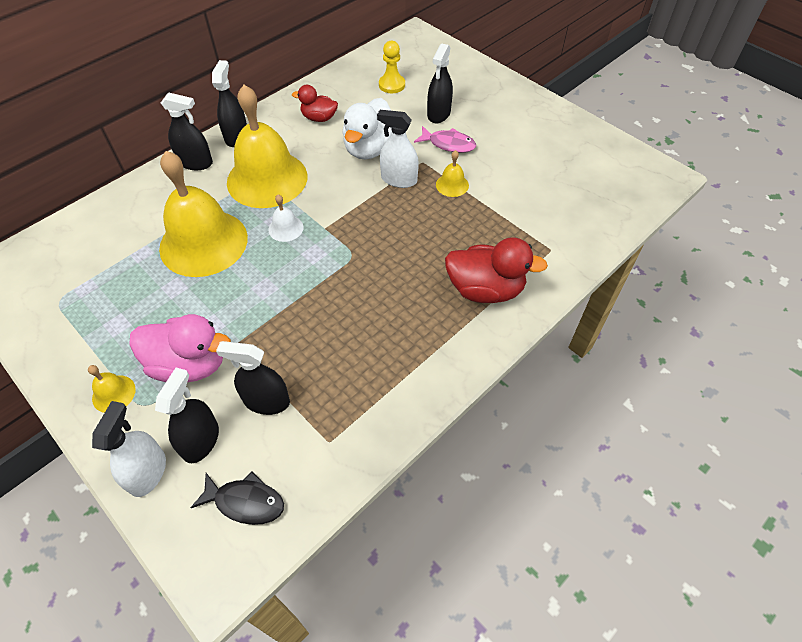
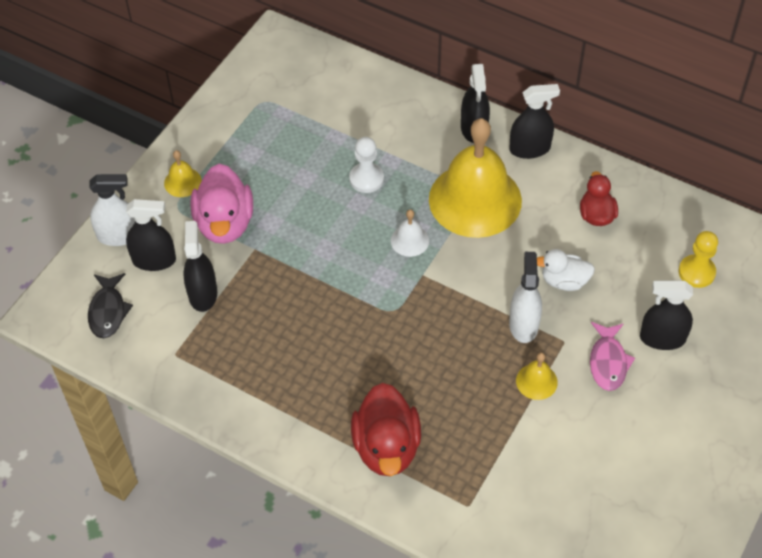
camera: 75 degrees right, 0 degrees up
yellow bell [159,151,248,277] -> white pawn [349,137,384,193]
white duck [342,98,392,159] -> white duck [537,249,595,291], size x0.60

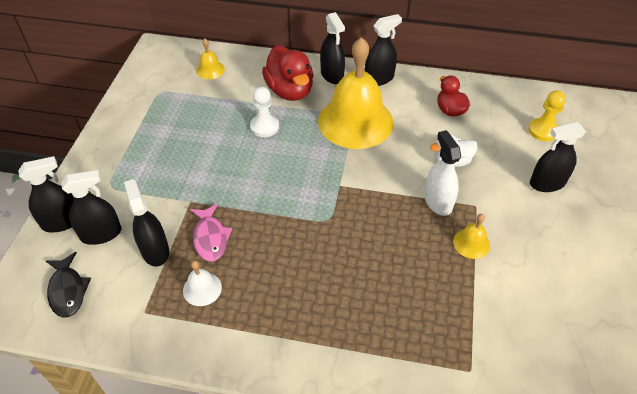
camera: 20 degrees left, 5 degrees down
white spray bottle [89,174,135,246] -> black spray bottle [18,156,74,232]
yellow bell [164,150,202,197] -> yellow bell moved to [196,39,225,79]
pink duck [190,164,253,244] -> none
red duck [351,383,421,476] -> red duck moved to [262,45,314,101]
white bell [391,209,429,257] -> white bell moved to [183,260,222,306]
pink fish [590,322,635,391] -> pink fish moved to [190,203,232,261]

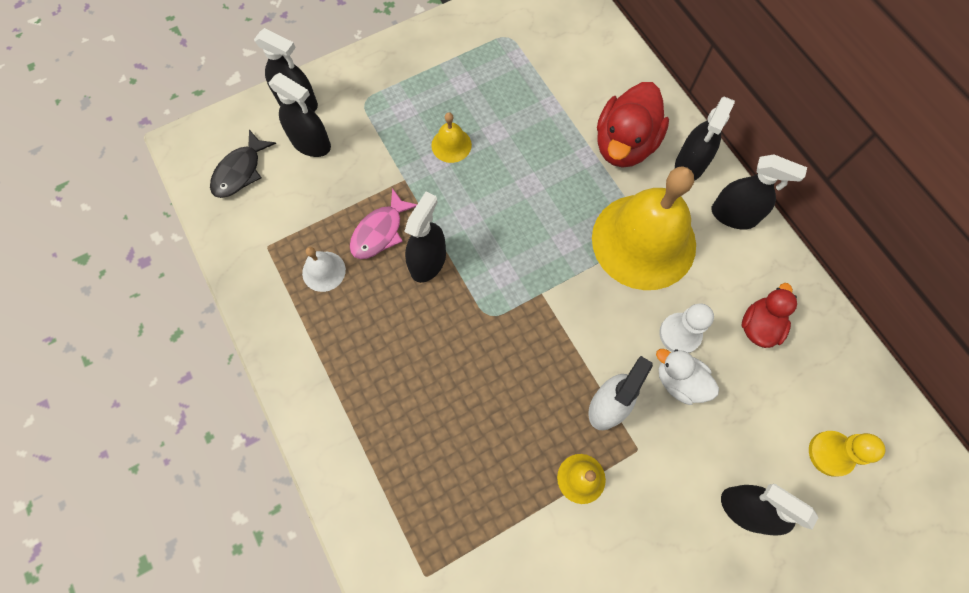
camera: 50 degrees right, 20 degrees up
black spray bottle [124,179,169,267] -> black spray bottle moved to [404,192,446,283]
yellow bell [196,39,225,79] -> yellow bell moved to [431,112,472,163]
white pawn [250,87,279,137] -> white pawn moved to [659,303,714,353]

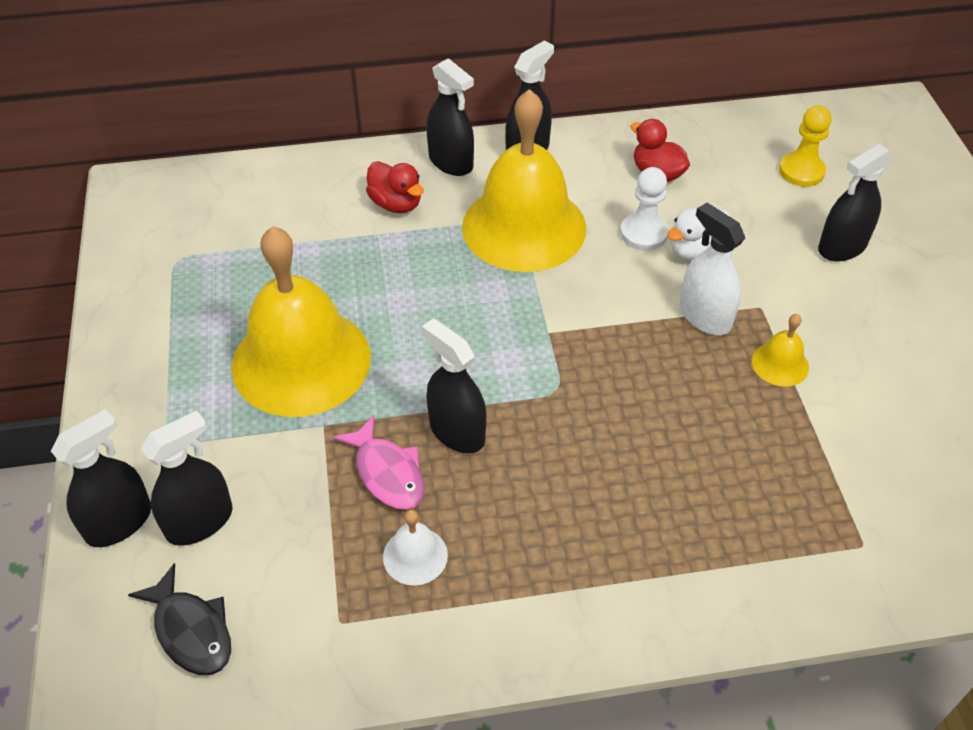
camera: 70 degrees left, 20 degrees down
yellow bell [431,112,472,163] -> yellow bell [231,226,371,417], size x2.45
red duck [597,82,669,168] -> red duck [366,161,424,213], size x0.60

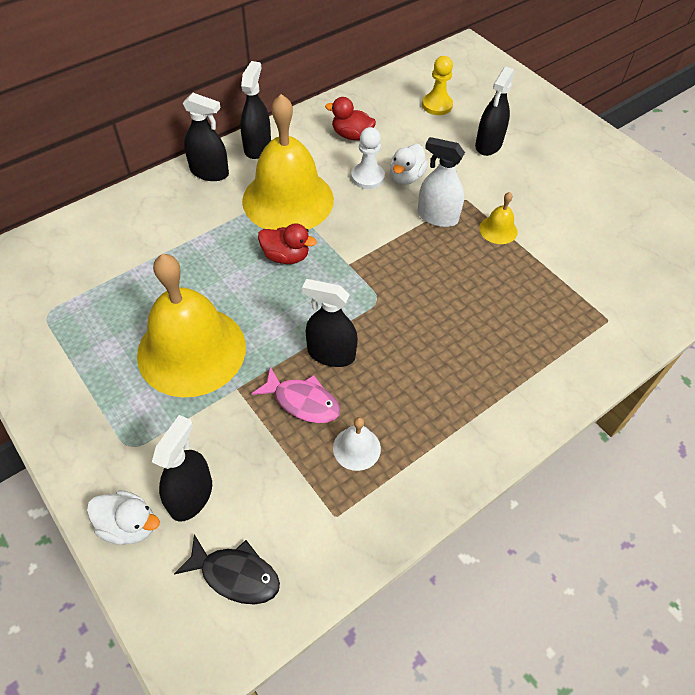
camera: 30 degrees left, 5 degrees up
black spray bottle [51,409,151,547] -> white duck [87,490,160,545]
red duck [366,161,424,213] -> red duck moved to [258,223,317,264]

